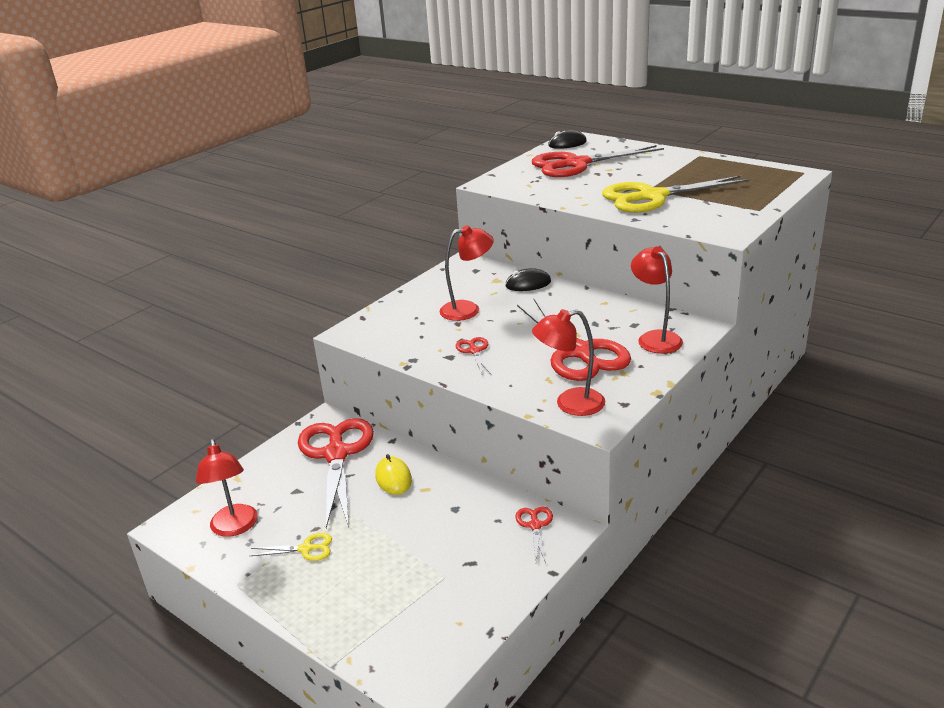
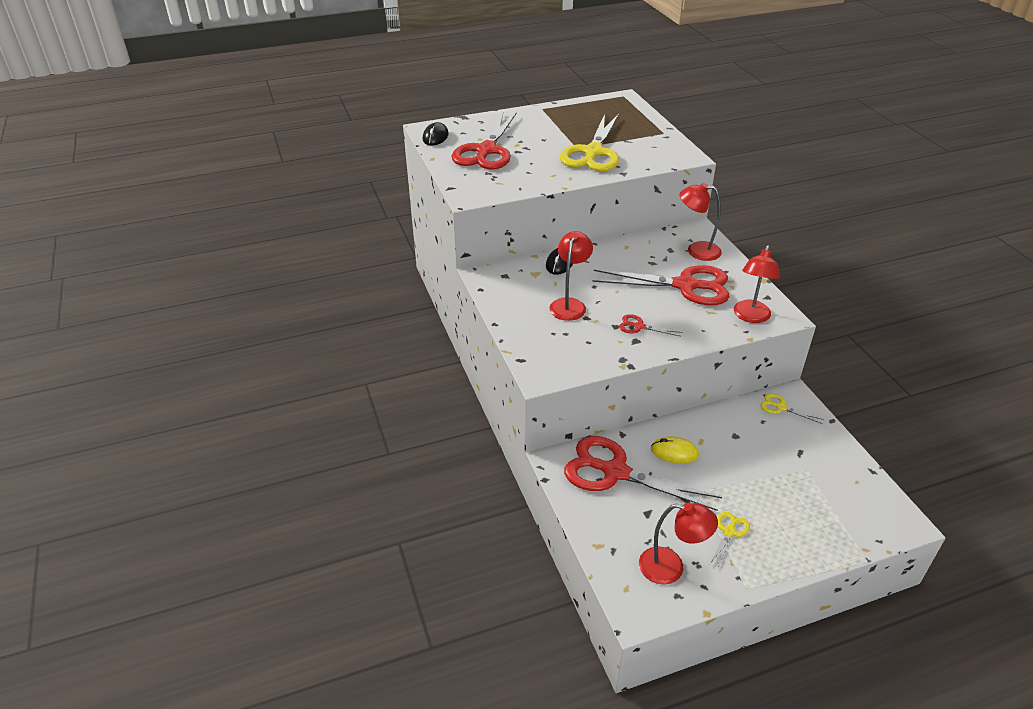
camera: 60 degrees left, 10 degrees up
red scissors [515,506,553,563] -> yellow scissors [760,393,824,424]

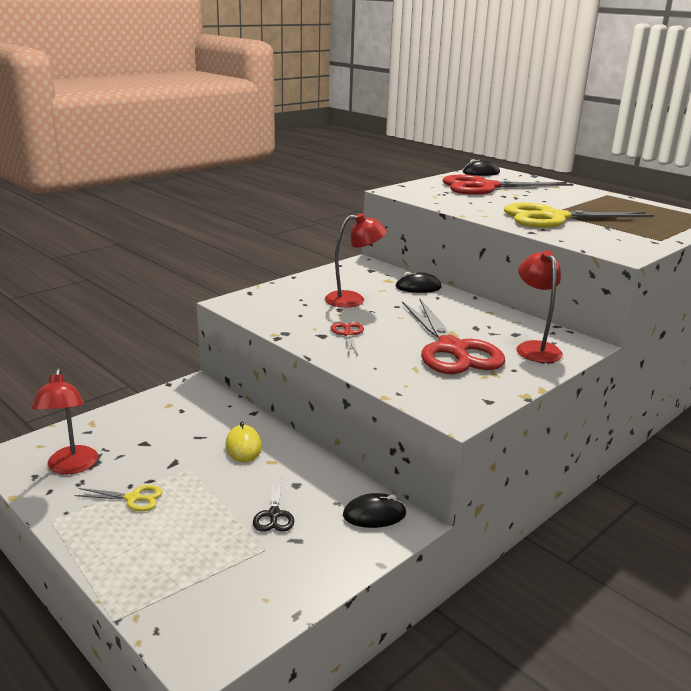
camera: 65 degrees right, 15 degrees down
red scissors [564,436,722,511] -> none
red lamp [734,245,780,323] -> none
yellow scissors [760,393,824,424] -> black mouse [343,493,407,528]
none -> black scissors [253,478,294,532]

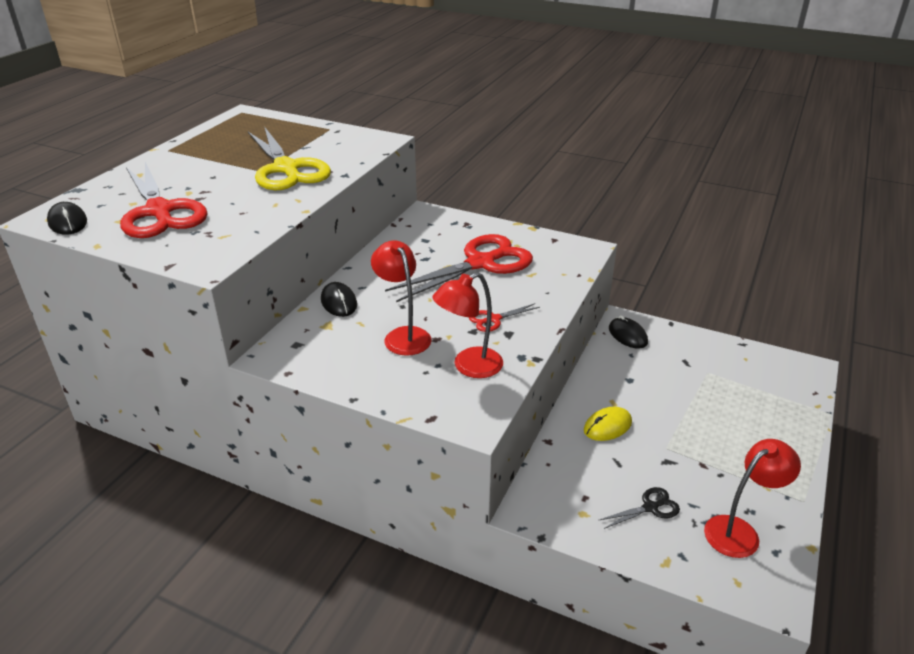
camera: 110 degrees left, 10 degrees up
yellow scissors [75,485,162,511] -> none
black scissors [253,478,294,532] -> black scissors moved to [598,487,680,529]
red lamp [516,250,563,363] -> red lamp moved to [433,272,503,378]

